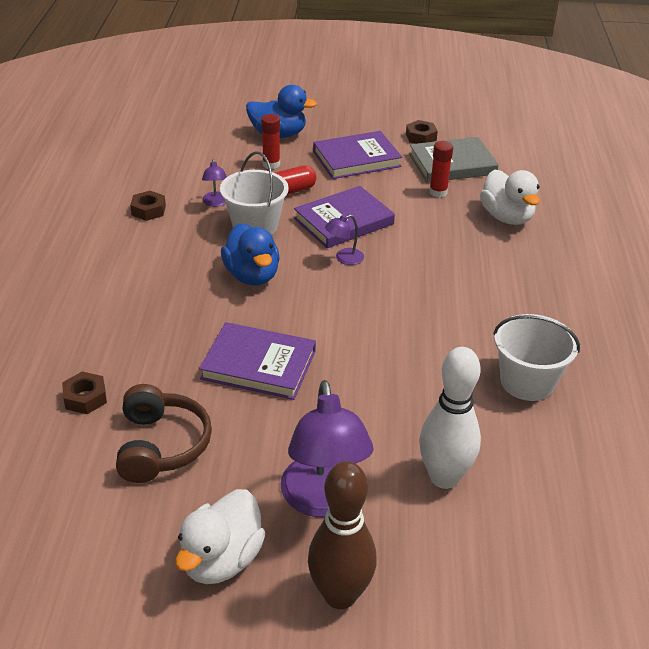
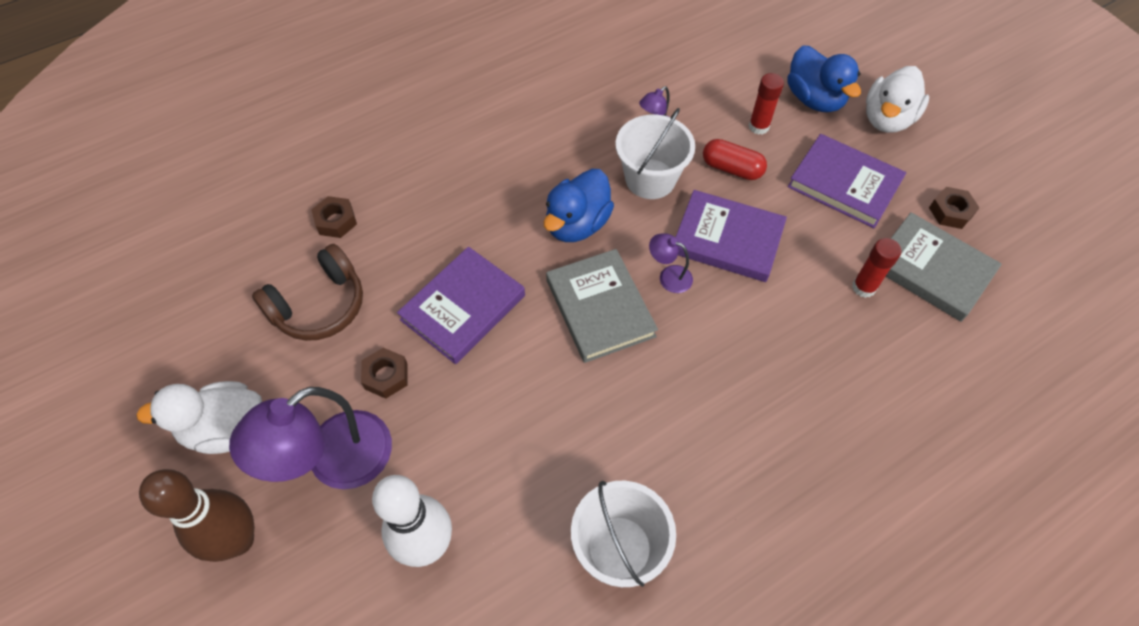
camera: 55 degrees right, 20 degrees up
brown nut [130,191,166,221] -> brown nut moved to [361,348,407,399]
purple book [199,322,316,400] -> purple book turned 60 degrees clockwise [397,247,525,364]
white duck [480,169,540,225] -> white duck moved to [866,66,929,133]
none -> grey book [546,249,658,363]

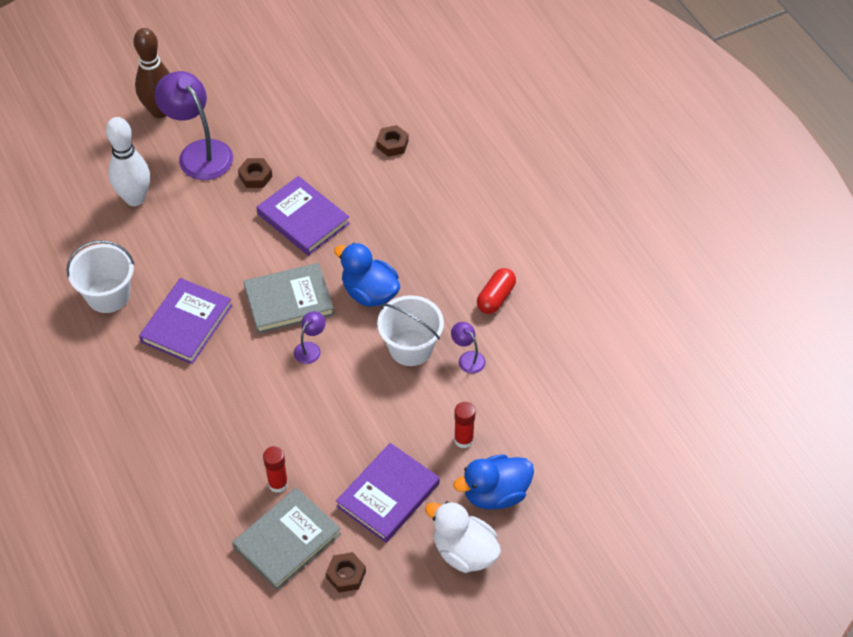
camera: 95 degrees right, 5 degrees down
white duck [136,381,262,454] -> none
brown headphones [252,244,363,341] -> none
purple book [675,190,787,282] -> purple book moved to [139,278,232,364]
red capsule [703,139,767,180] -> red capsule moved to [477,268,516,314]

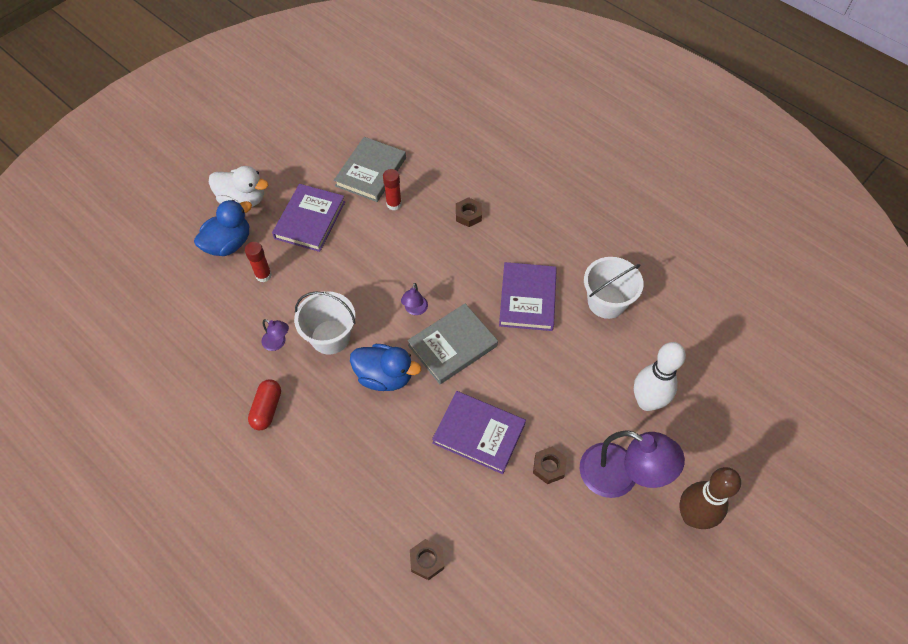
camera: 160 degrees right, 5 degrees up
brown nut [326,552,366,593] -> brown nut moved to [456,197,482,227]

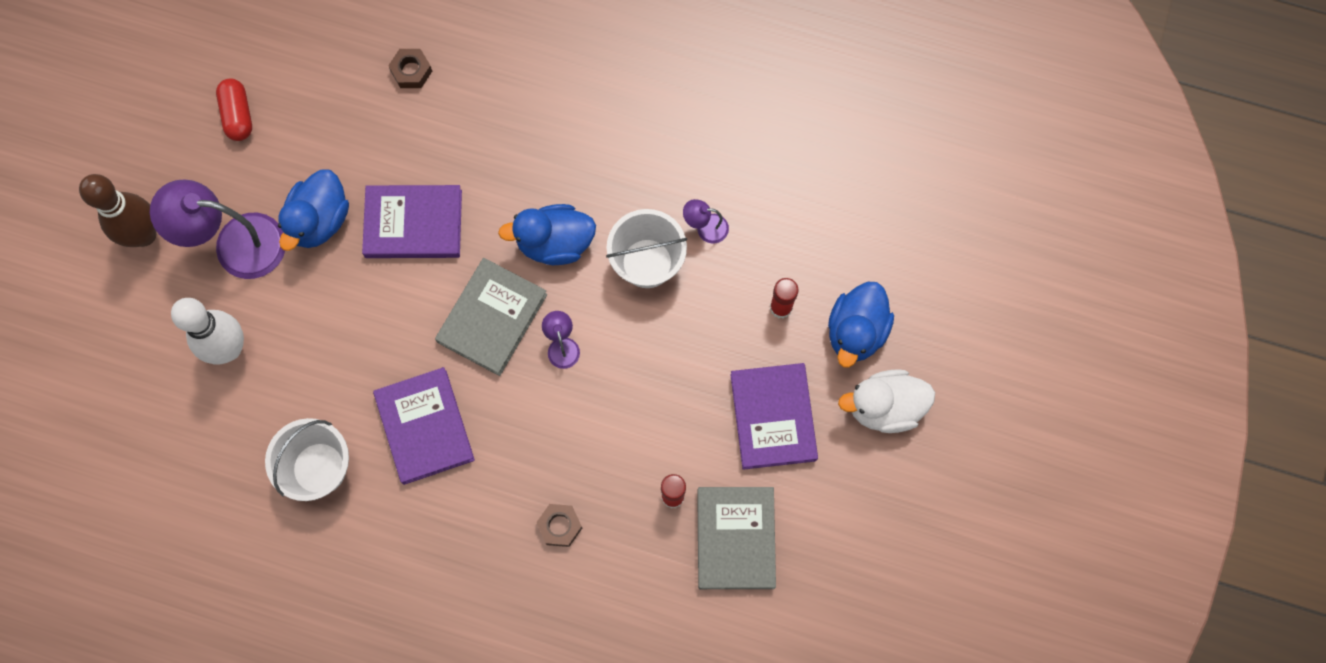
camera: 155 degrees right, 15 degrees up
red capsule [248,380,281,430] -> red capsule moved to [216,79,252,141]
brown nut [533,447,567,484] -> blue duck [278,169,349,251]

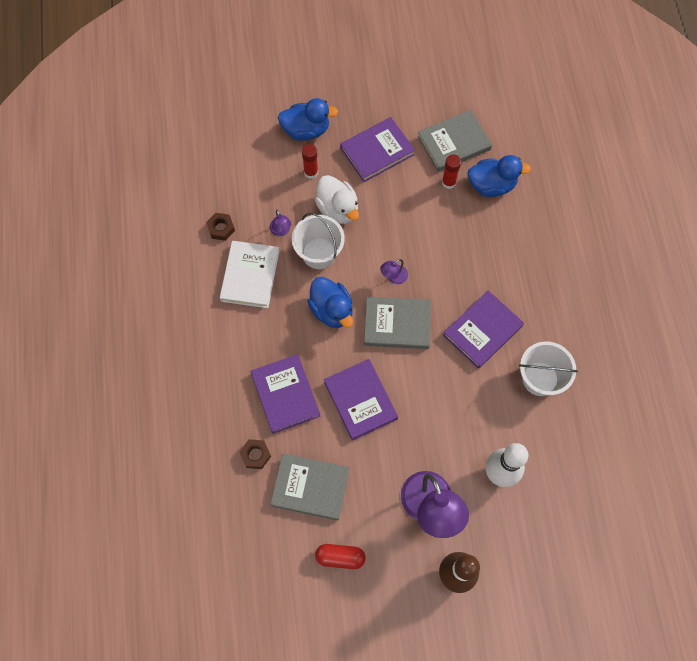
camera: 115 degrees left, 5 degrees down
red capsule [216,79,252,141] -> red capsule turned 45 degrees clockwise [315,544,366,569]
blue duck [278,169,349,251] -> blue duck moved to [468,155,531,197]
brown nut [536,504,582,547] -> brown nut moved to [206,213,235,241]
white duck [838,369,935,433] -> white duck moved to [315,175,359,224]
none -> white book [220,241,279,308]
none -> purple book [251,354,320,434]
none -> grey book [270,454,349,520]

